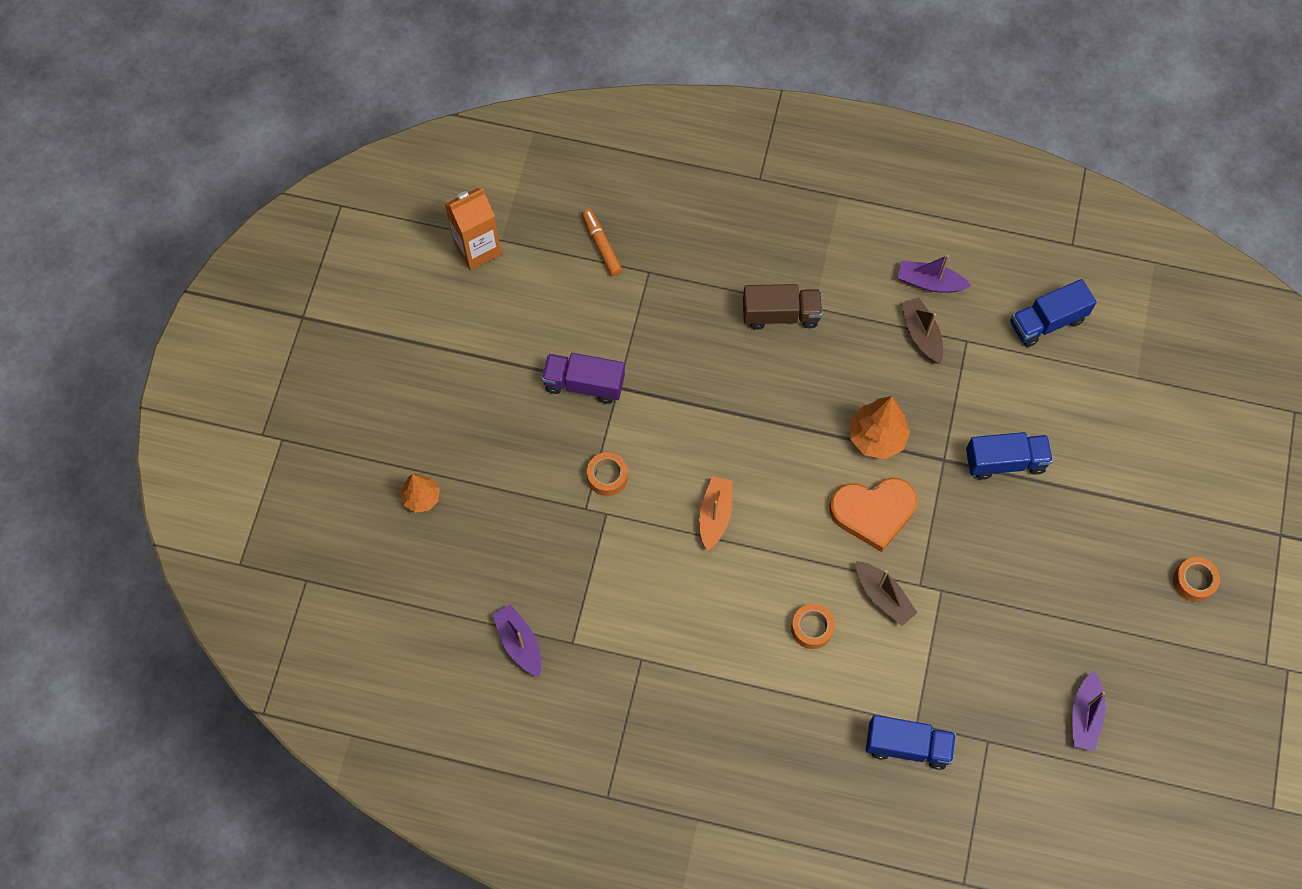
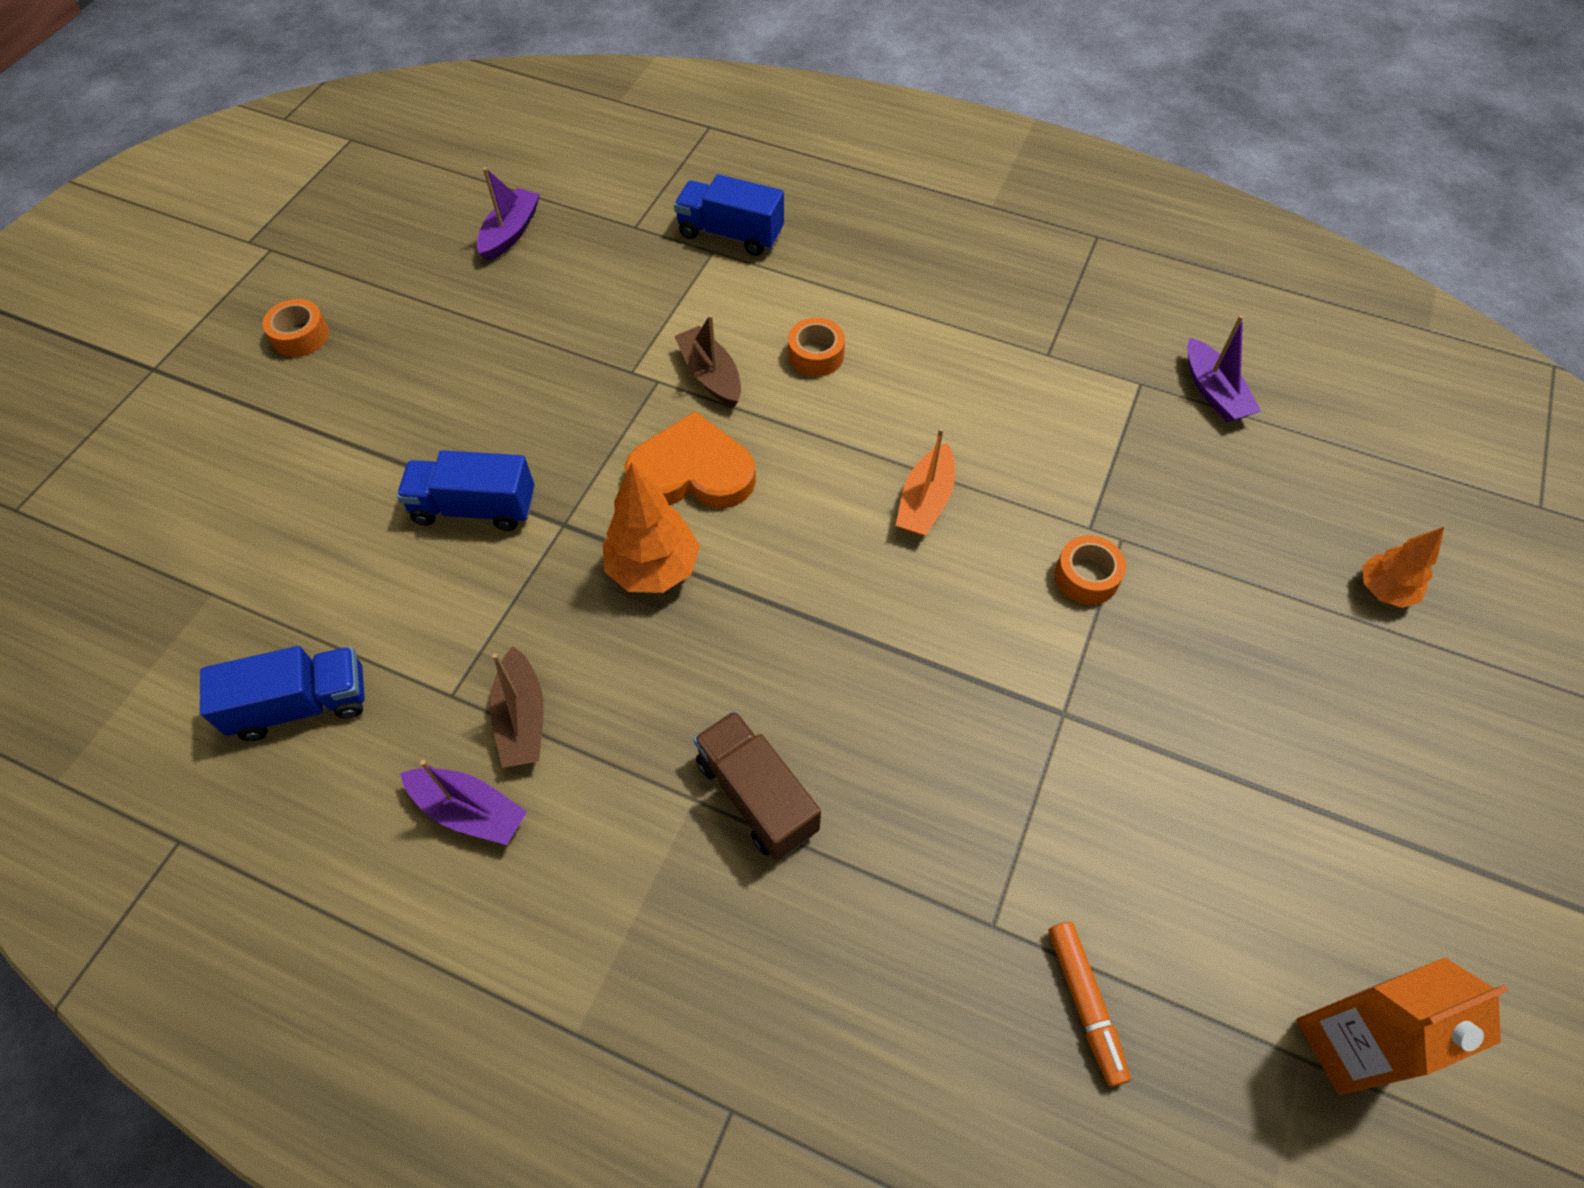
camera: 170 degrees left, 10 degrees down
purple truck [542,353,625,404] -> none
brown truck [743,284,823,330] -> brown truck turned 45 degrees clockwise [693,710,821,860]

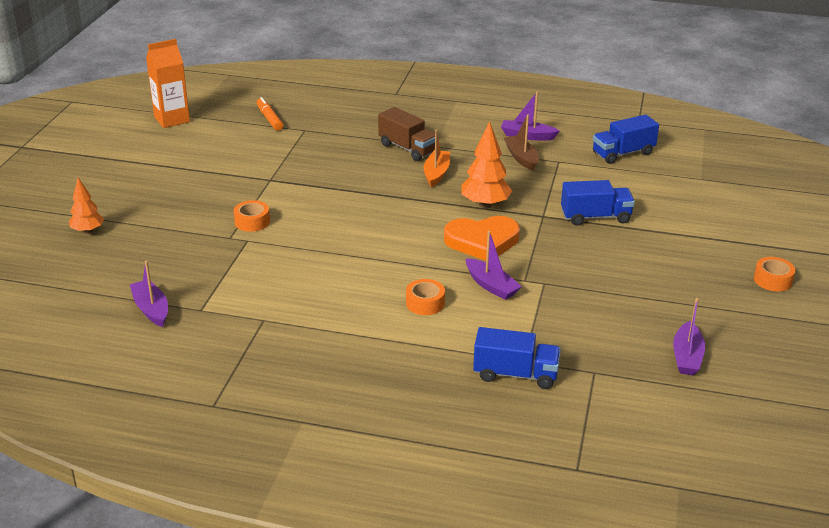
camera: 170 degrees right, 25 degrees down
brown boat [674,314,741,407] -> purple boat [466,231,522,300]
orange boat [896,428,955,536] -> orange boat moved to [424,129,450,187]

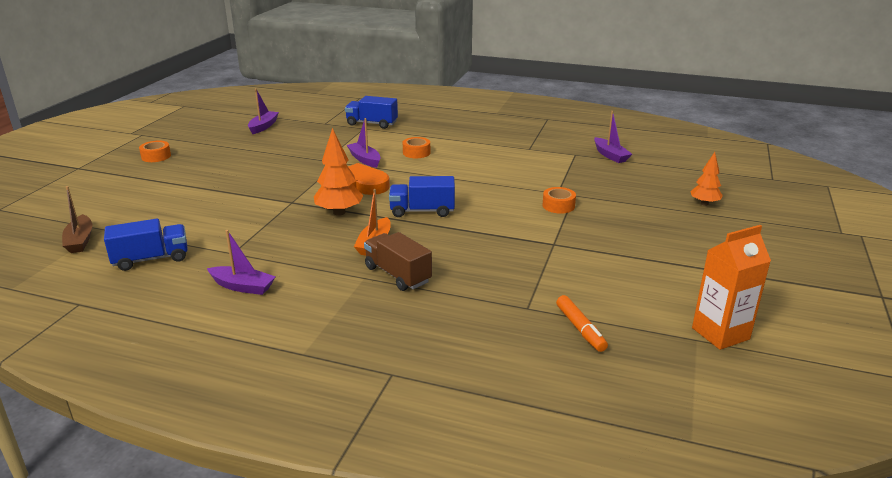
camera: 175 degrees left, 5 degrees down
brown boat [504,114,539,171] -> brown boat moved to [62,186,92,253]
blue truck [561,180,635,226] -> blue truck moved to [389,176,455,217]

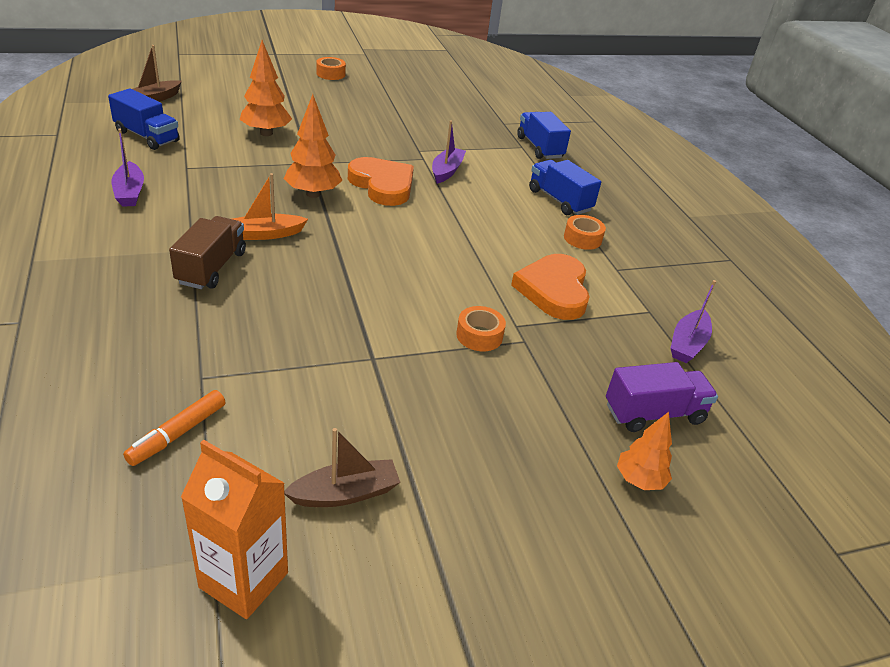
camera: 50 degrees right, 10 degrees up
purple boat [248,89,279,134] -> none
blue truck [389,176,455,217] -> blue truck moved to [529,160,601,215]
orange tape [403,137,430,158] -> orange tape moved to [564,215,606,250]
none -> orange tree [240,40,292,136]
none -> brown boat [284,428,400,507]
none -> orange heart [511,254,590,320]
none -> purple truck [606,362,718,432]

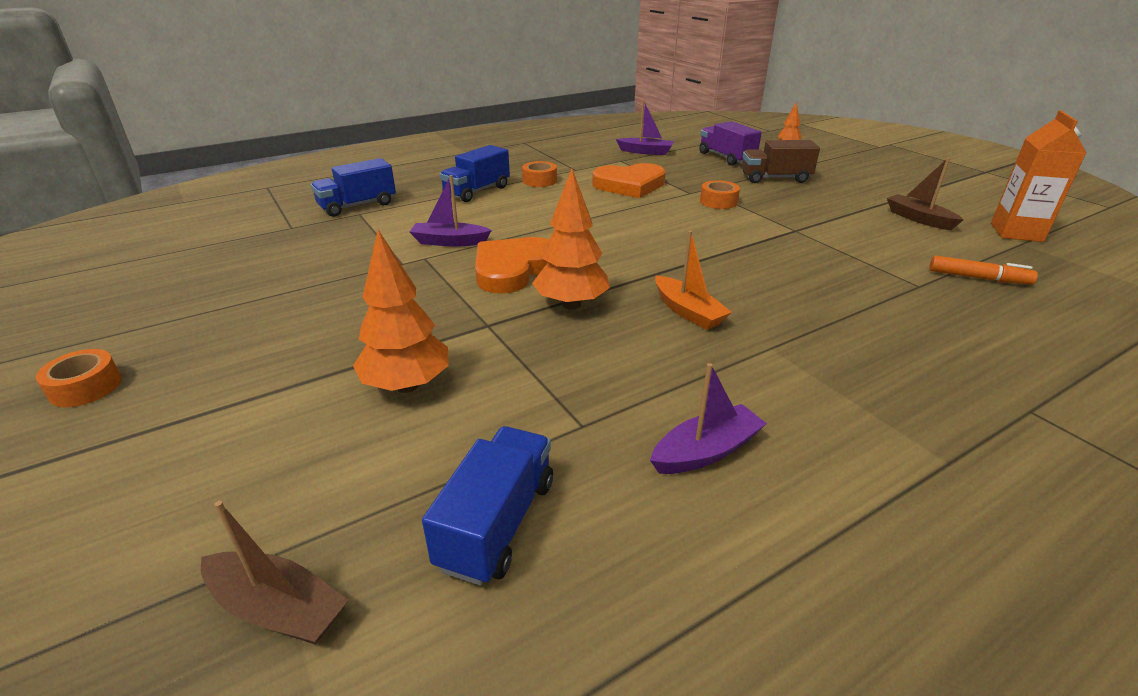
camera: 100 degrees left, 5 degrees down
brown truck [169,216,246,289] -> brown truck moved to [742,140,820,183]

